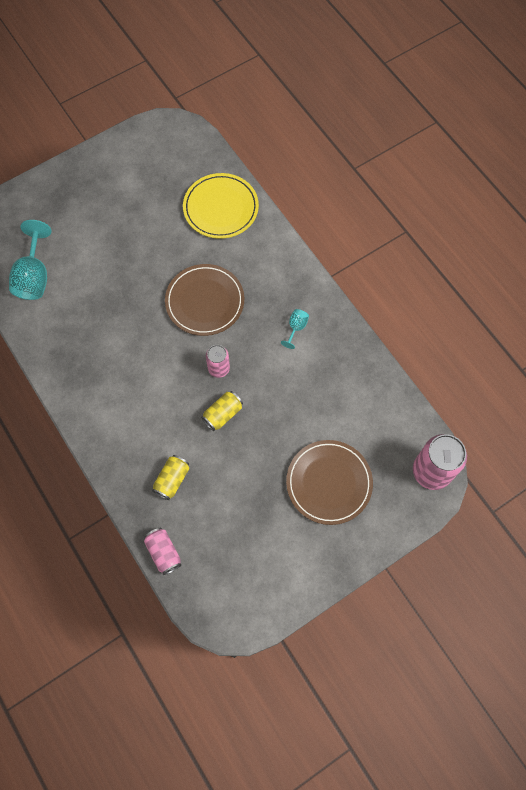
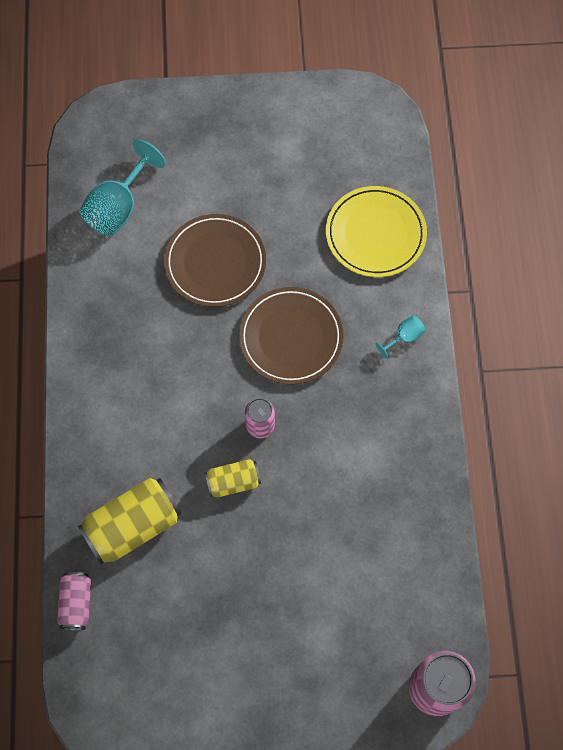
camera: 30 degrees right, 0 degrees up
yellow can [152,455,190,500] -> yellow can [78,478,181,564], size x1.76
turquoise goblet [281,309,309,349] -> turquoise goblet moved to [376,315,426,359]
brown plate [286,440,373,525] -> brown plate moved to [164,214,266,307]

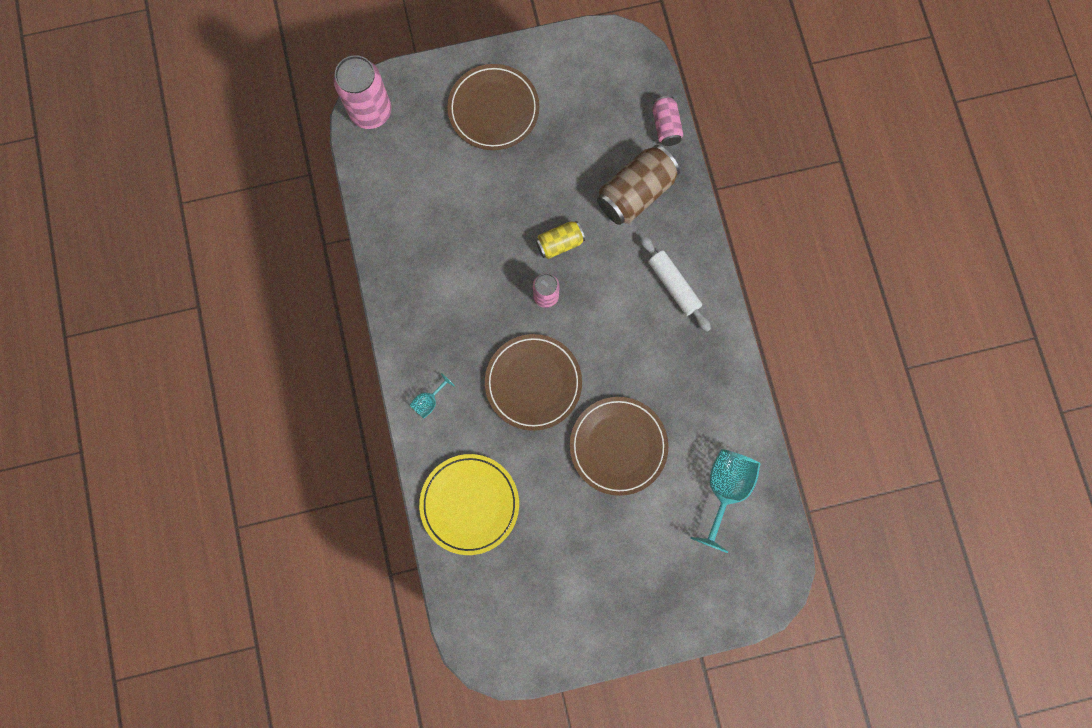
camera: 170 degrees right, 10 degrees up
yellow can [78,478,181,564] -> brown can [597,145,680,225]
none -> brown plate [447,64,539,150]
none -> white rolling pin [640,235,711,332]

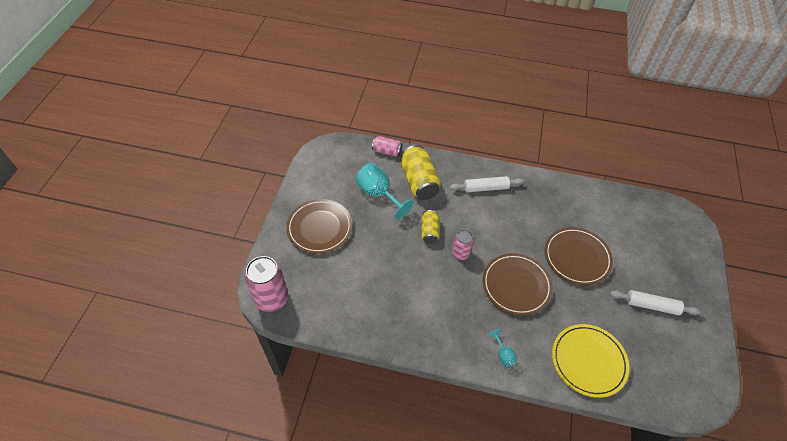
camera: 65 degrees left, 25 degrees down
brown can [597,145,680,225] -> yellow can [401,145,441,200]
turquoise goblet [690,449,761,553] -> turquoise goblet moved to [355,163,414,220]
none -> white rolling pin [610,290,701,315]

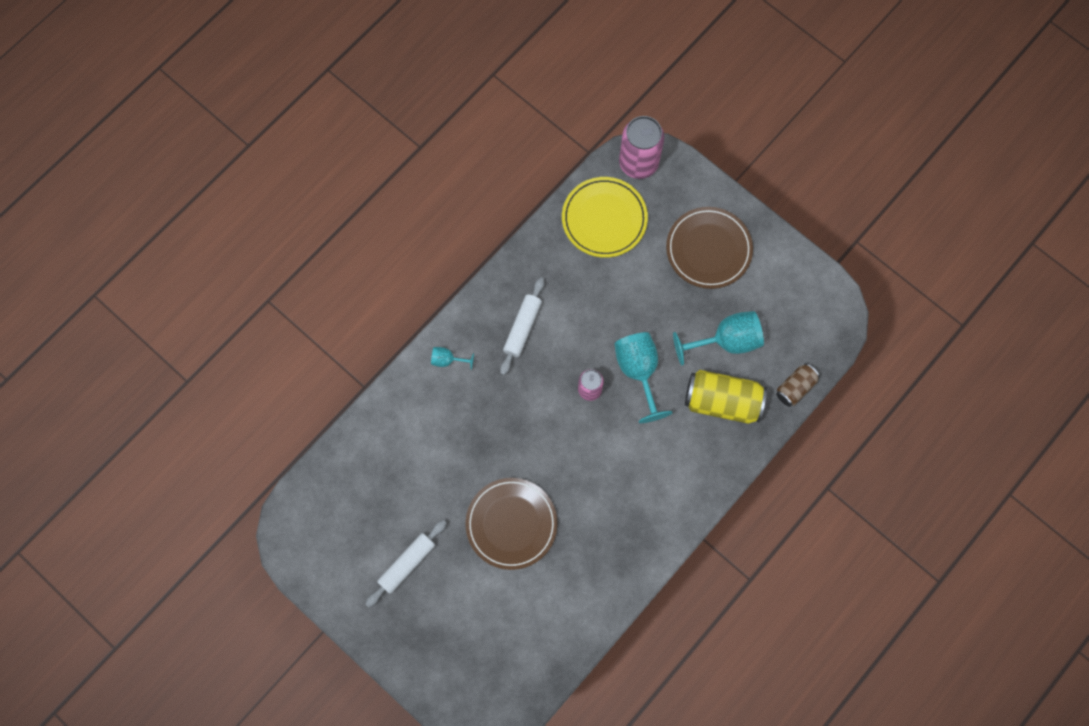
camera: 120 degrees right, 20 degrees up
pink can [372,136,403,157] -> brown can [776,363,820,407]
yellow can [421,210,440,244] -> turquoise goblet [615,332,672,423]
white rolling pin [450,176,524,192] -> white rolling pin moved to [500,277,544,375]
brown plate [482,253,553,316] -> none
yellow plate [552,324,629,398] -> yellow plate moved to [562,177,648,258]

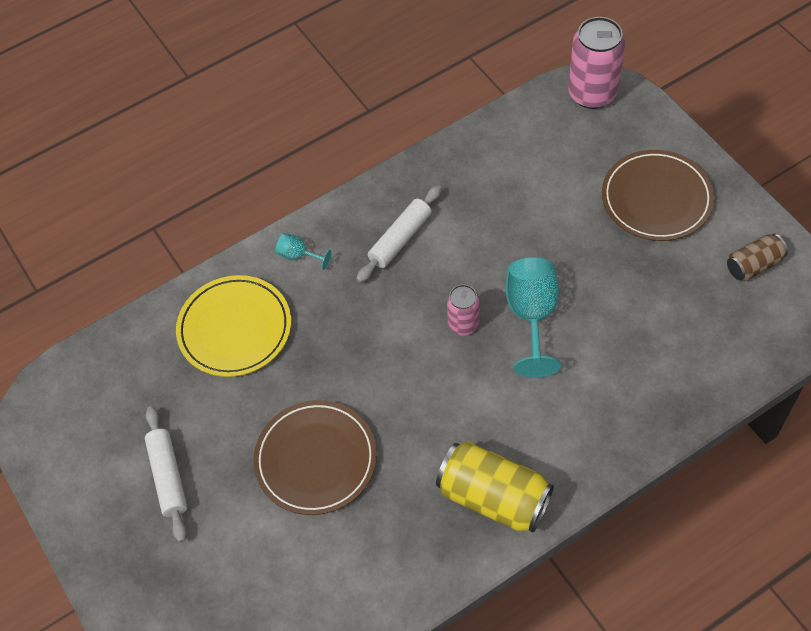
camera: 20 degrees right, 15 degrees down
white rolling pin [365,520,447,607] -> white rolling pin turned 75 degrees counterclockwise [145,406,188,542]
yellow plate [562,177,648,258] -> yellow plate moved to [176,275,291,377]
turquoise goblet [673,311,764,365] -> none
yellow can [685,370,767,424] -> yellow can moved to [436,441,554,533]
brown can [776,363,820,407] -> brown can moved to [727,233,788,281]

